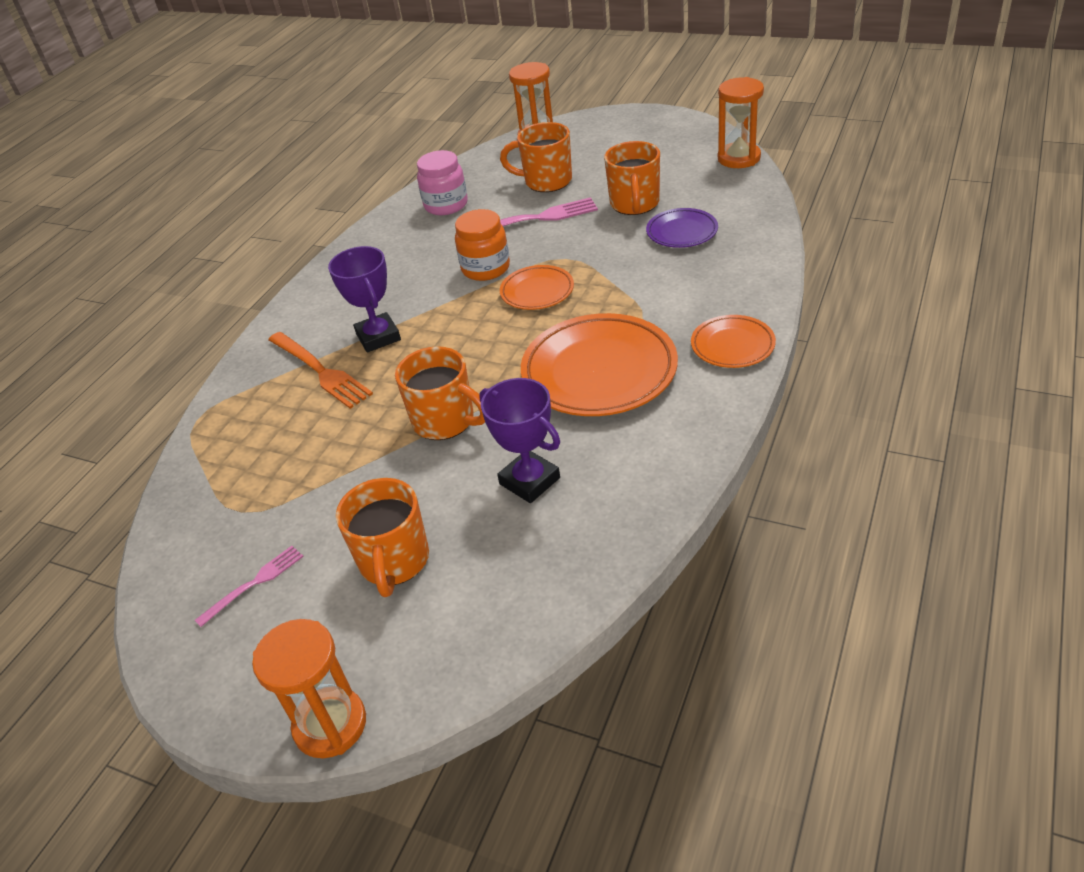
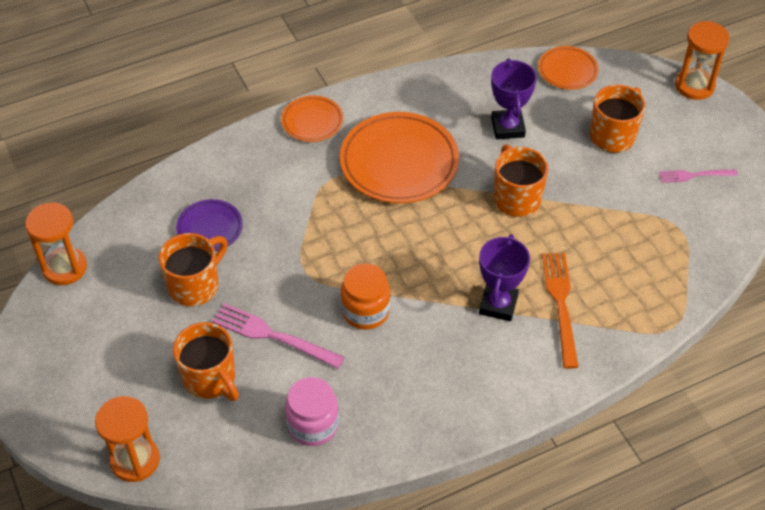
camera: 145 degrees left, 10 degrees up
orange plate [500,265,574,310] -> orange plate moved to [538,46,599,90]

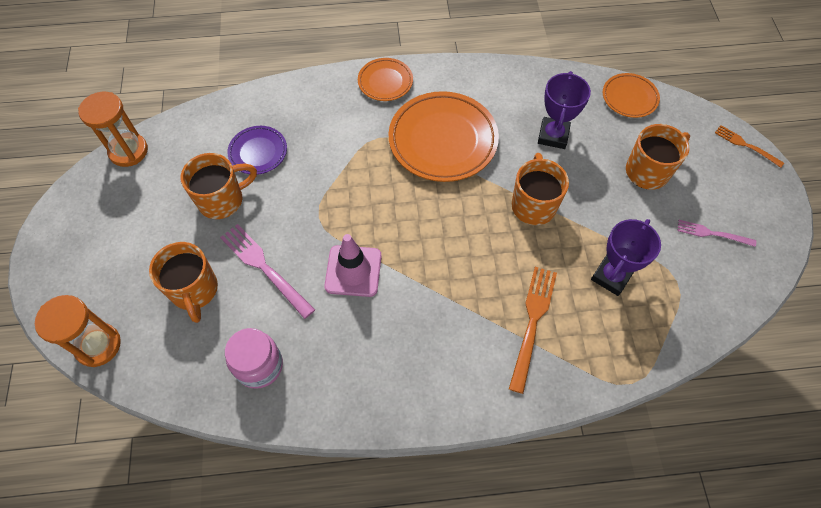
camera: 20 degrees right, 10 degrees up
orange jar [341,263,390,330] -> pink traffic cone [324,234,382,297]
purple trophy [479,234,530,321] -> purple trophy moved to [591,219,661,296]
orange hourglass [675,21,730,100] -> orange fork [715,125,784,168]

